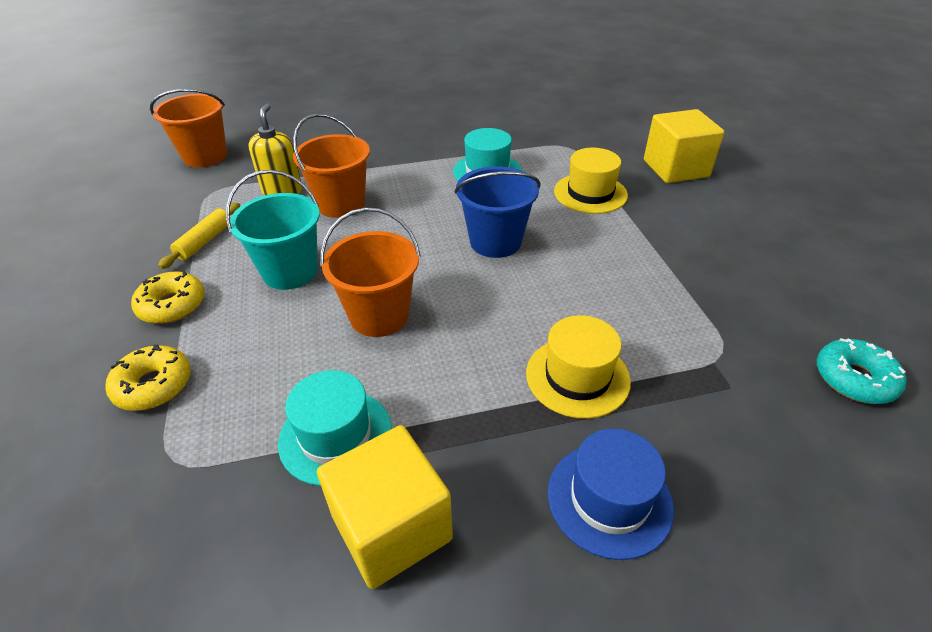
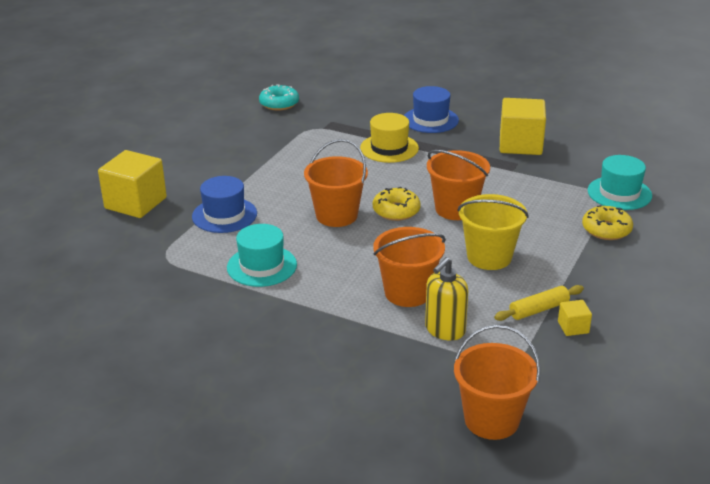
camera: 140 degrees left, 10 degrees down
yellow donut [131,271,205,324] -> yellow donut moved to [373,187,421,221]
turquoise bucket [226,170,320,290] -> yellow bucket [458,194,529,270]
turquoise hat [278,370,392,486] -> turquoise hat moved to [588,155,652,210]
blue bucket [455,166,541,258] -> orange bucket [304,139,368,227]
yellow hat [554,148,628,214] -> blue hat [192,176,257,233]
none -> yellow cube [558,300,592,336]

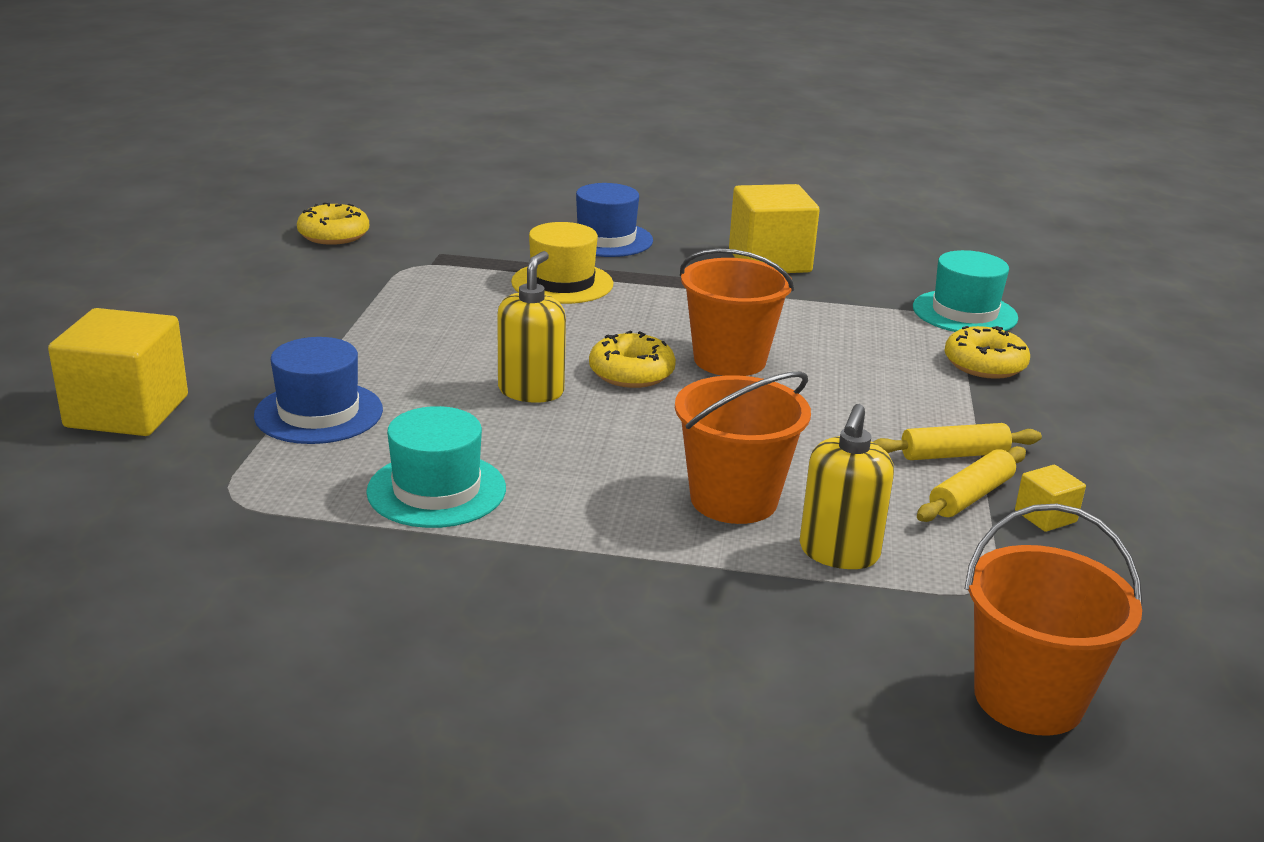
camera: 20 degrees left, 5 degrees down
turquoise donut [259,84,299,111] -> yellow donut [297,202,369,245]
orange bucket [304,139,368,227] -> yellow soap dispenser [497,251,566,403]
yellow bucket [458,194,529,270] -> none
none -> yellow rolling pin [873,423,1042,460]

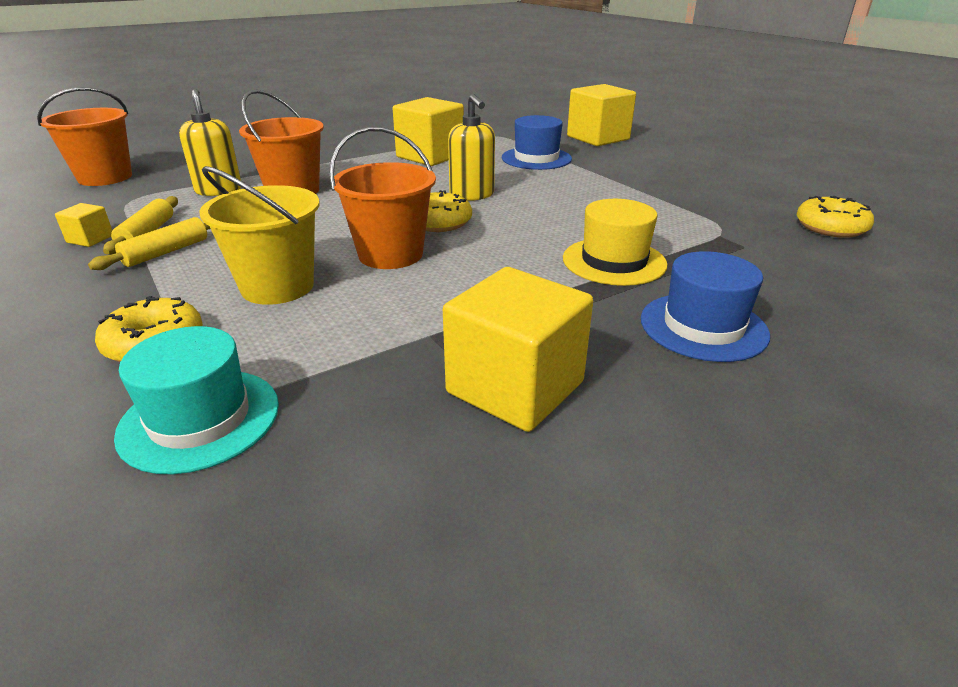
camera: 140 degrees right, 5 degrees up
turquoise hat [366,406,506,528] -> yellow cube [393,97,464,166]
none -> yellow bucket [199,166,320,305]

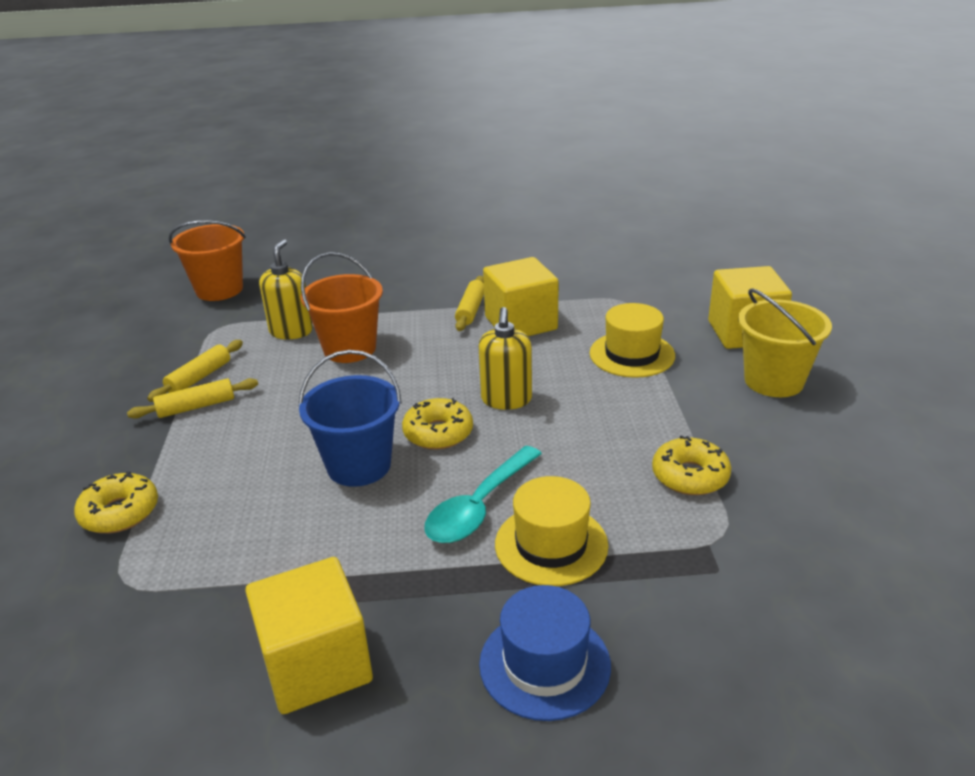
camera: 30 degrees right, 0 degrees up
yellow cube [55,203,112,247] -> none
turquoise hat [114,326,279,474] -> none
yellow bucket [199,166,320,305] -> yellow bucket moved to [738,288,832,397]
orange bucket [329,127,436,269] -> blue bucket [298,350,402,487]
blue hat [502,115,572,170] -> yellow hat [589,303,675,378]
yellow donut [797,196,874,238] -> yellow donut moved to [652,436,731,495]
none -> turquoise spoon [424,446,542,543]
none -> yellow rolling pin [455,276,484,331]

